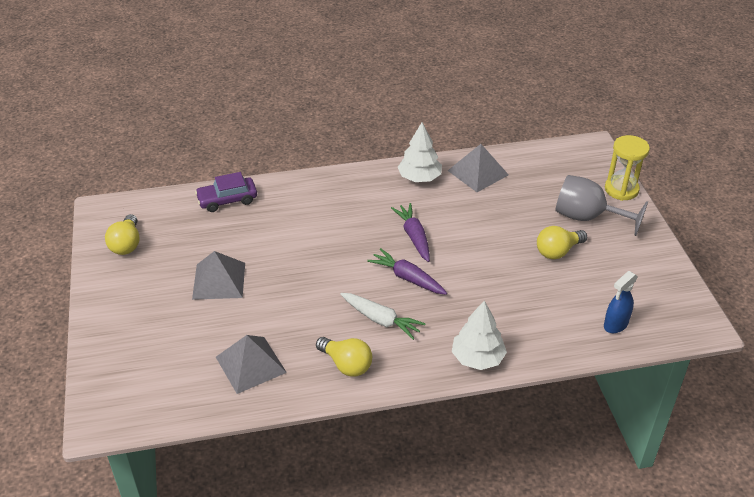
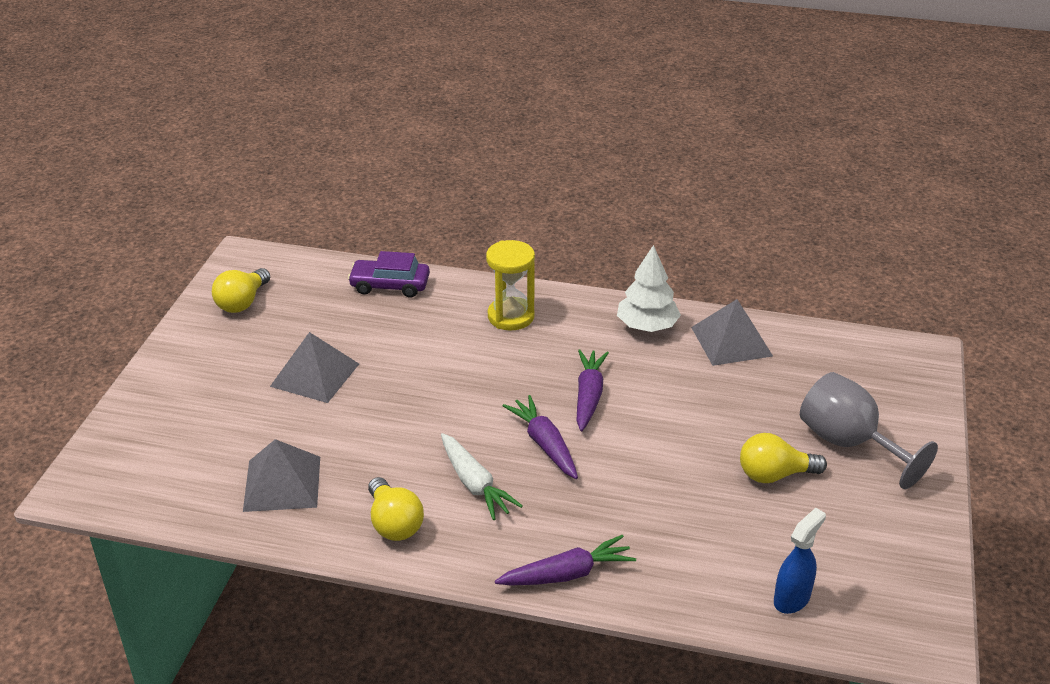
camera: 25 degrees right, 5 degrees down
white tree [452,301,507,370] -> purple carrot [495,535,636,585]
blue spray bottle [604,271,638,333] -> blue spray bottle turned 150 degrees clockwise [774,508,826,614]
yellow hourglass [605,135,650,201] -> yellow hourglass moved to [486,240,535,330]

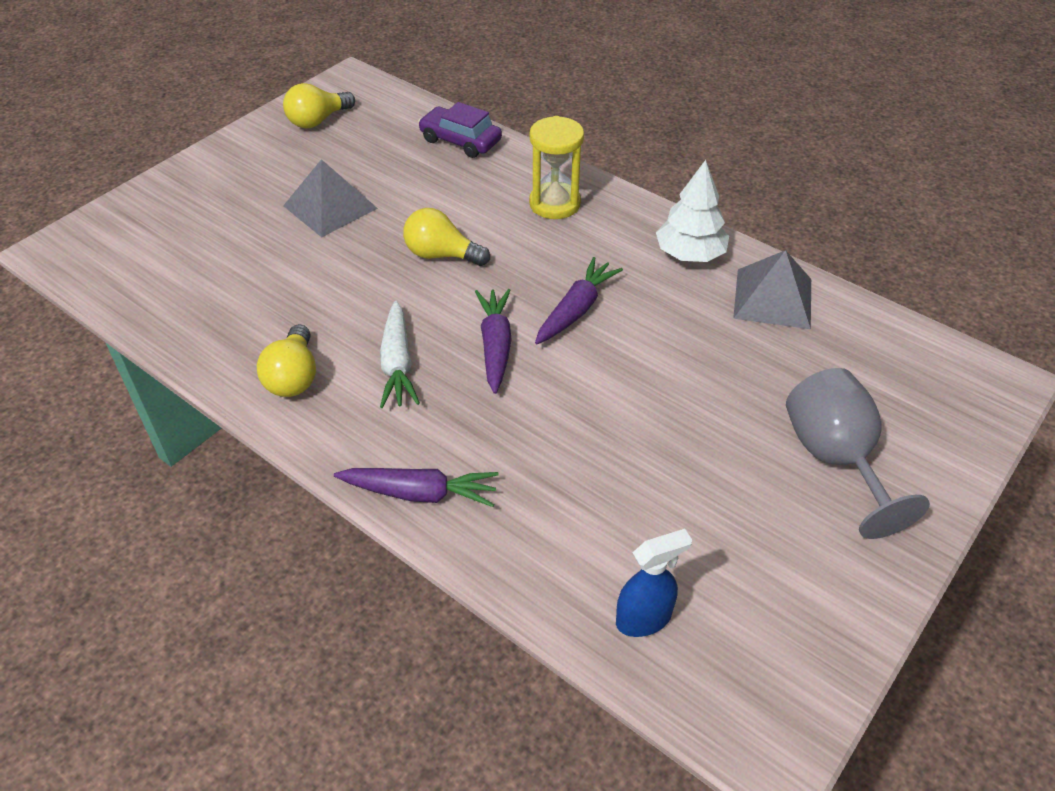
camera: 25 degrees right, 10 degrees up
grey pyramid [243,439,320,512] -> none
yellow light bulb [740,433,827,483] -> yellow light bulb moved to [403,208,490,266]

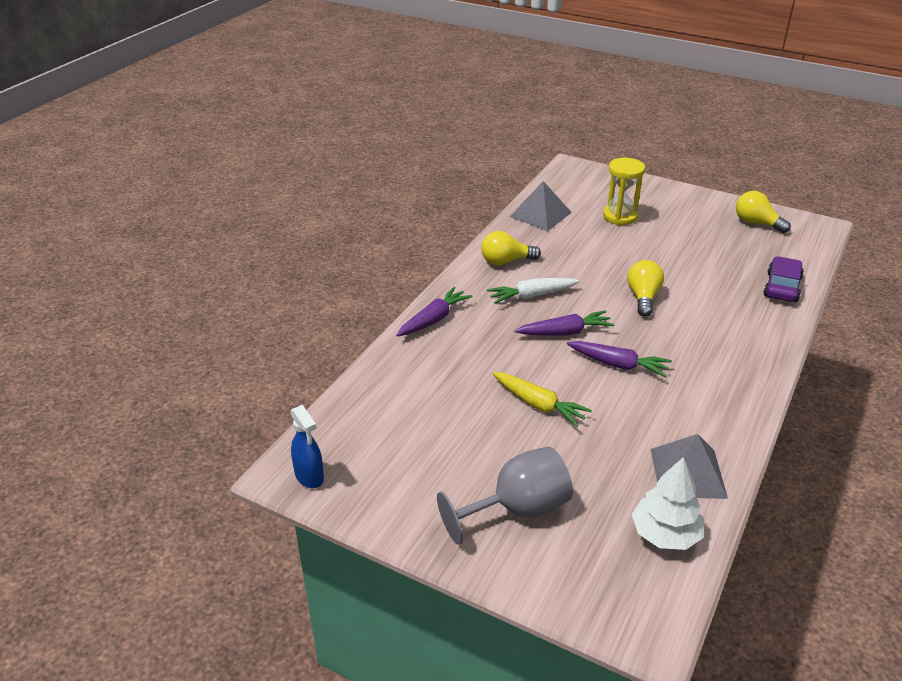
camera: 80 degrees right, 10 degrees down
grey pyramid [283,159,378,237] -> grey pyramid moved to [510,181,572,231]
purple carrot [334,468,499,507] -> purple carrot turned 135 degrees counterclockwise [396,287,473,337]
yellow hourglass [529,116,584,219] -> yellow hourglass moved to [603,158,645,225]
blue spray bottle [616,529,692,637] -> blue spray bottle moved to [291,405,324,488]
white tree [656,160,729,262] -> white tree moved to [632,457,704,550]
none -> yellow carrot [492,372,592,427]

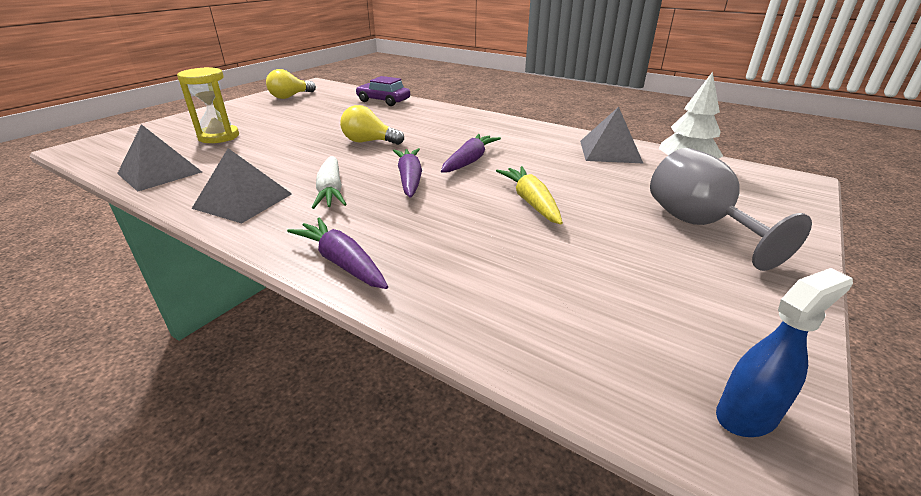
camera: 85 degrees left, 5 degrees down
yellow light bulb [481,231,541,265] -> grey pyramid [192,148,292,223]
yellow carrot [492,372,592,427] -> yellow carrot turned 60 degrees counterclockwise [496,166,563,225]

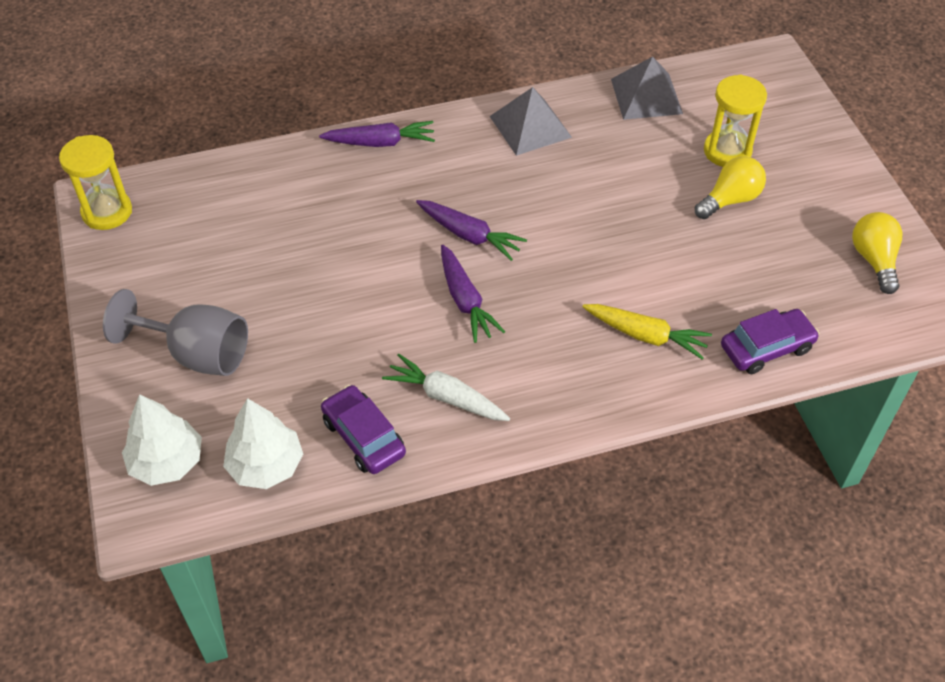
camera: 130 degrees right, 20 degrees up
white carrot [312,156,346,209] -> white carrot moved to [382,354,510,421]
yellow light bulb [340,105,404,145] -> yellow light bulb moved to [695,156,766,219]
yellow carrot [496,166,563,225] -> yellow carrot moved to [582,304,712,360]
grey pyramid [580,107,644,164] -> purple car [321,385,406,474]
blue spray bottle [716,268,853,437] -> yellow hourglass [59,135,132,230]
none -> white tree [122,394,202,486]

